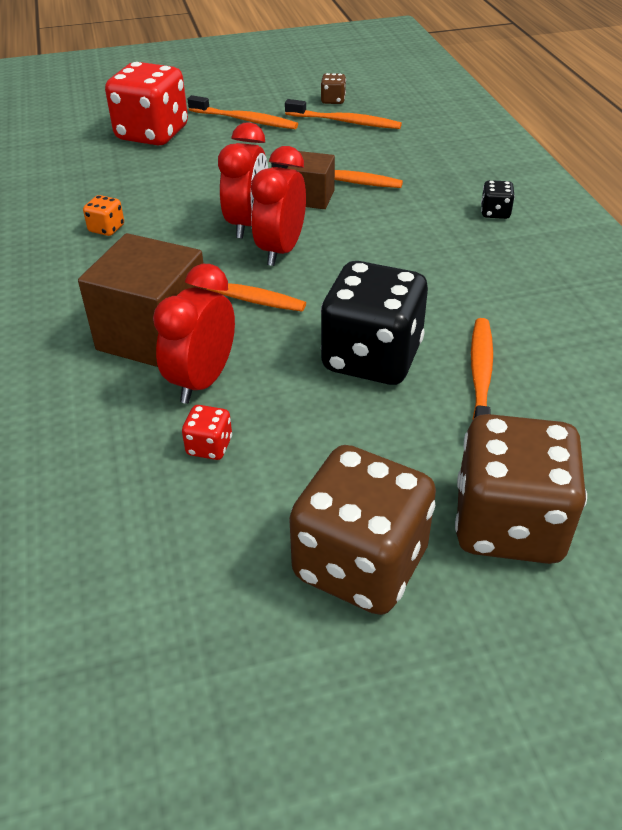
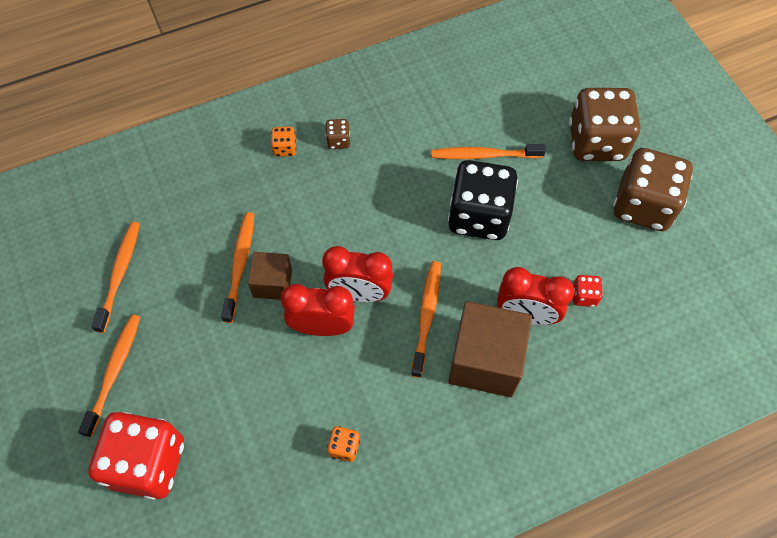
camera: 100 degrees left, 20 degrees up
brown dice [321,73,346,104] -> brown dice moved to [325,119,350,149]
black dice [481,180,515,219] -> orange dice [270,127,296,157]

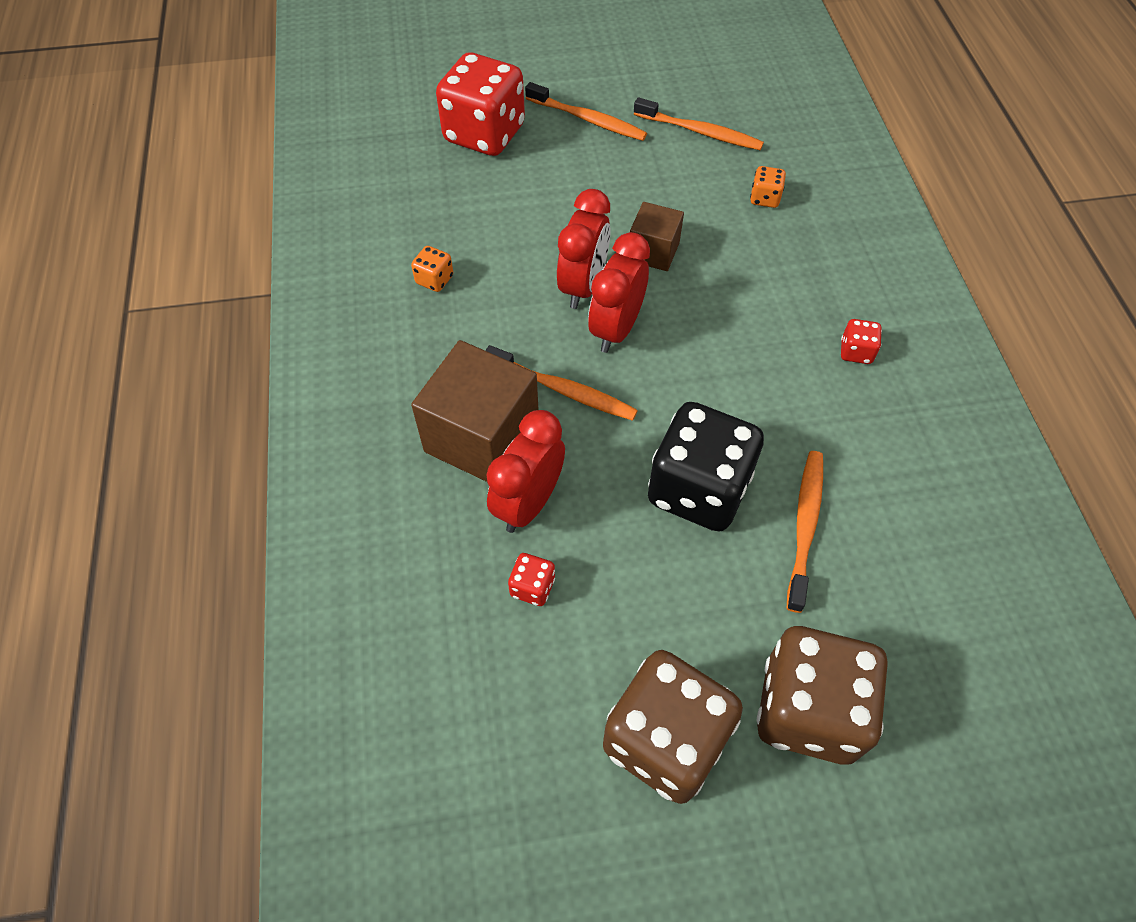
camera: 105 degrees right, 5 degrees down
orange toothbrush [221,212,254,323] -> none
orange dice [270,127,296,157] -> orange dice moved to [750,166,786,208]
brown dice [325,119,350,149] -> red dice [841,319,882,364]

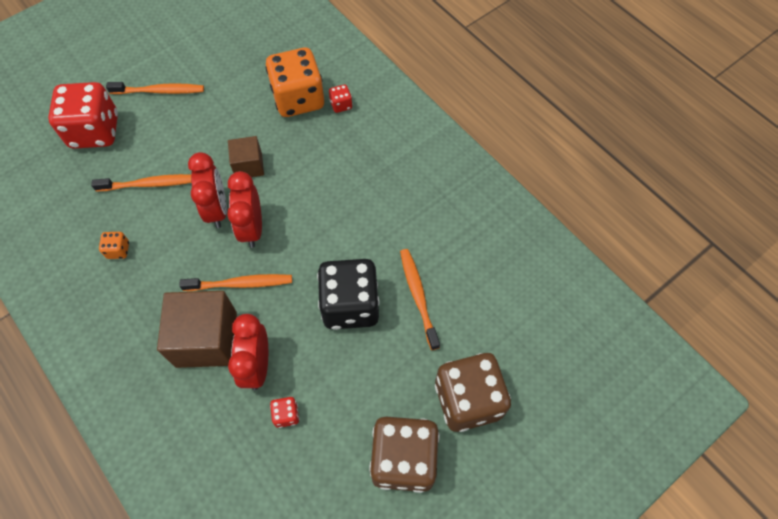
camera: 30 degrees left, 5 degrees up
orange toothbrush [634,97,764,150] -> orange toothbrush moved to [91,174,191,191]
orange dice [750,166,786,208] -> orange dice [265,48,324,117], size x2.42
red dice [841,319,882,364] -> red dice moved to [329,84,352,113]

